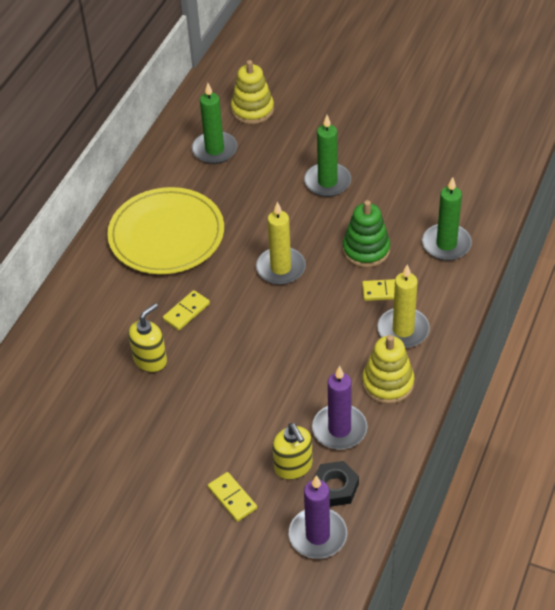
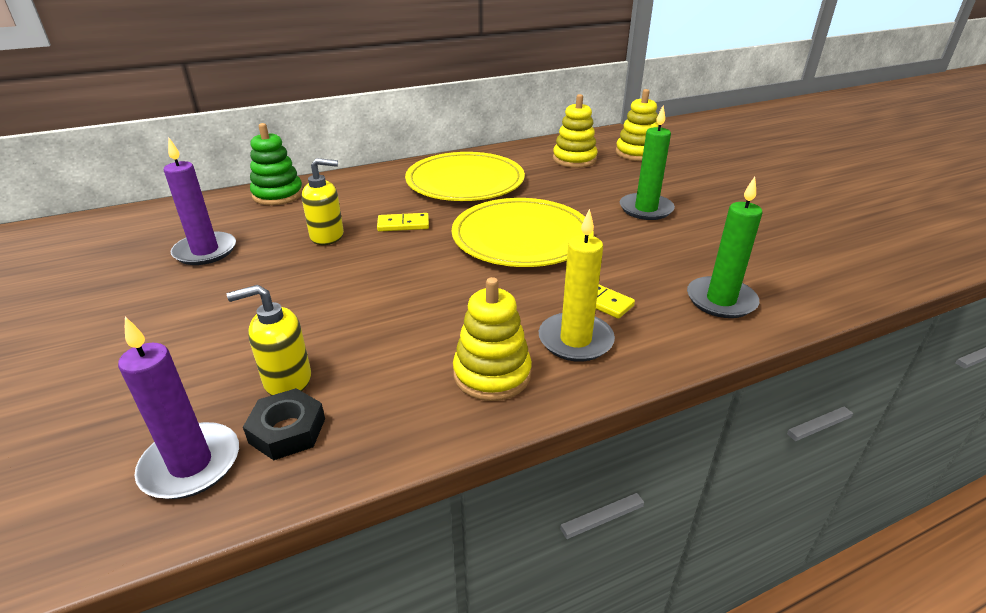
camera: 40 degrees right, 15 degrees down
green candle [192,83,237,164] -> yellow stacking toy [553,94,598,168]
yellow domino [208,472,257,522] -> none
yellow candle [256,202,306,285] -> yellow plate [452,198,594,267]
yellow soap dispenser [272,423,313,480] -> yellow soap dispenser turned 60 degrees clockwise [227,285,311,395]
purple candle [312,366,367,450] -> purple candle moved to [164,138,236,265]
green stacking toy [343,200,390,268] -> green stacking toy moved to [250,123,303,205]

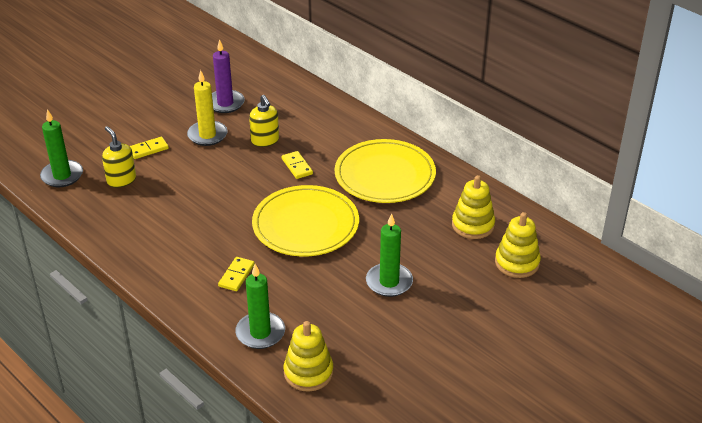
camera: 70 degrees right, 5 degrees up
purple candle [118,317,239,499] -> green candle [40,109,83,187]
black nut [243,388,325,460] -> none
green stacking toy [250,123,303,205] -> none
yellow stacking toy [453,277,532,401] -> yellow stacking toy moved to [284,321,333,392]
yellow candle [539,208,615,362] -> yellow candle moved to [187,70,227,146]
none -> yellow domino [129,137,169,159]

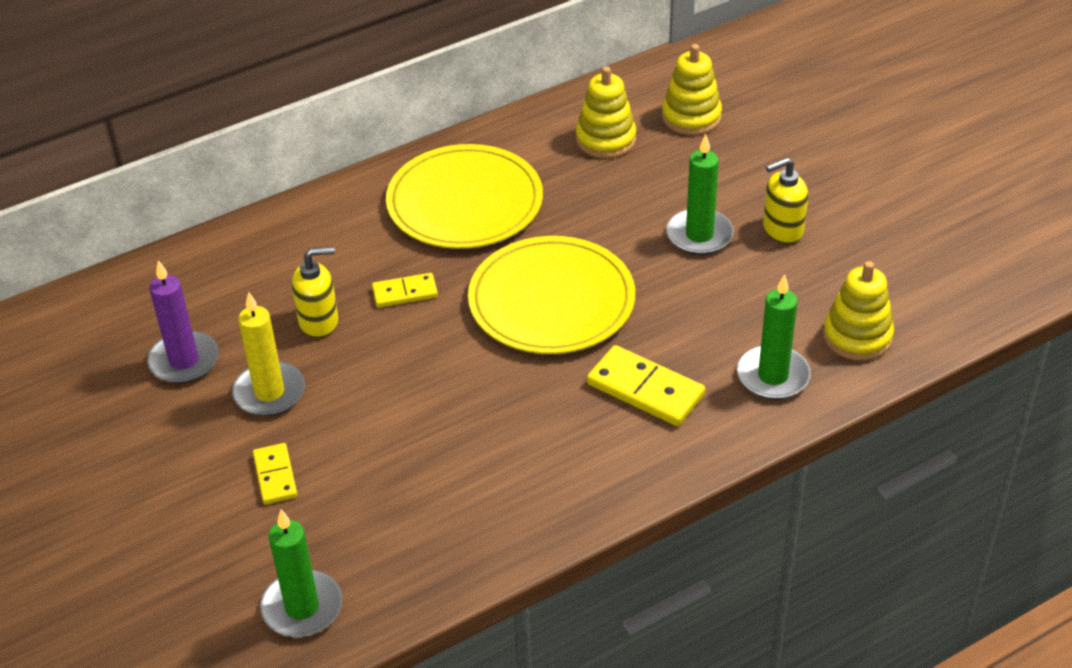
camera: 75 degrees left, 5 degrees up
yellow soap dispenser [102,126,136,188] -> yellow soap dispenser moved to [763,158,808,244]
yellow domino [218,257,255,291] -> yellow domino [587,345,705,426], size x1.64

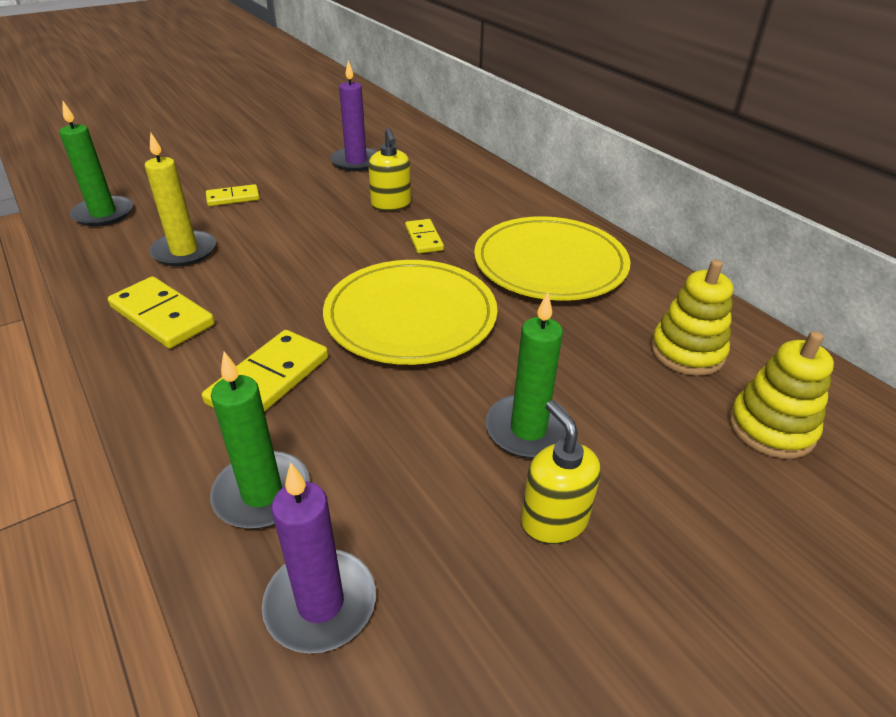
camera: 85 degrees right, 5 degrees down
yellow candle [232,292,305,416] -> yellow candle moved to [145,132,216,266]
yellow stacking toy [823,261,894,361] -> purple candle [262,463,376,654]
none -> yellow domino [108,276,215,349]

